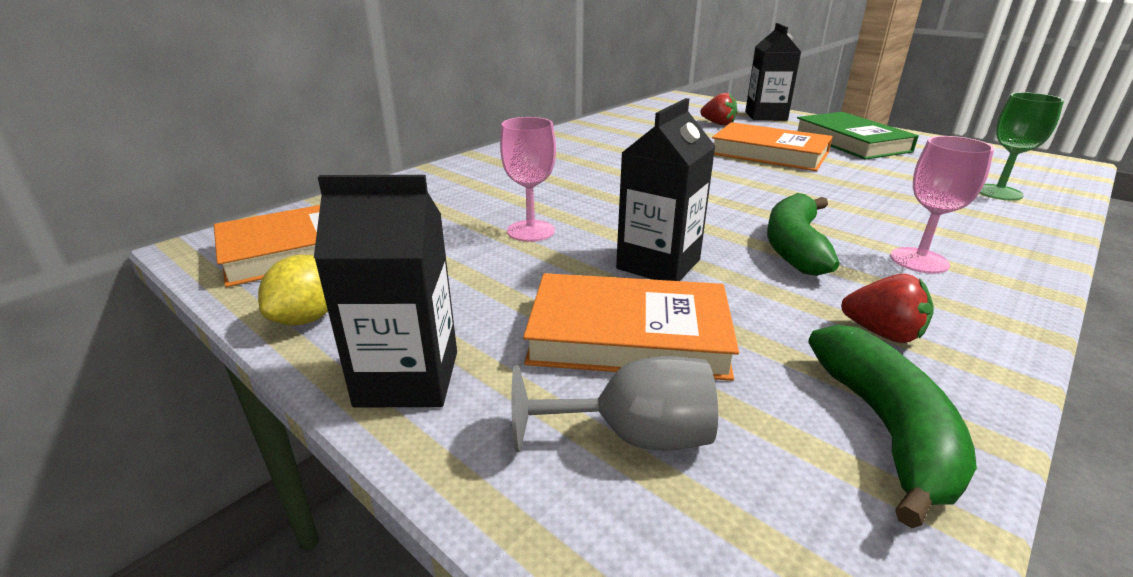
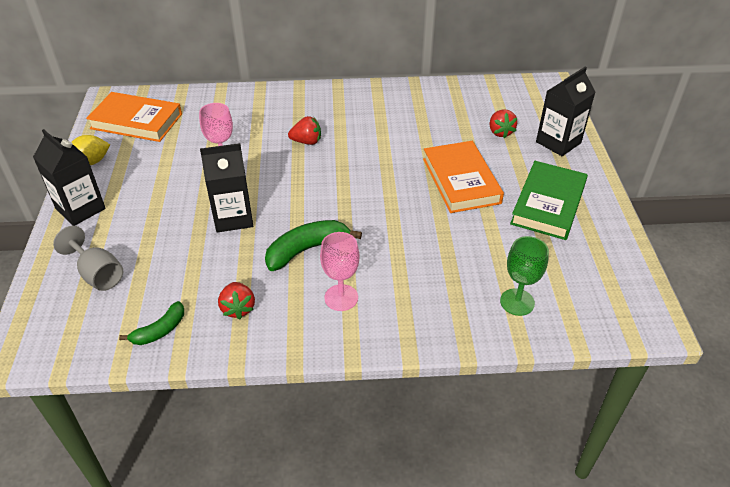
camera: 45 degrees right, 15 degrees up
orange book [523,273,739,381] -> none
green banana [809,325,977,528] -> green banana [119,301,184,345], size x0.62
none -> red strawberry [288,116,321,145]

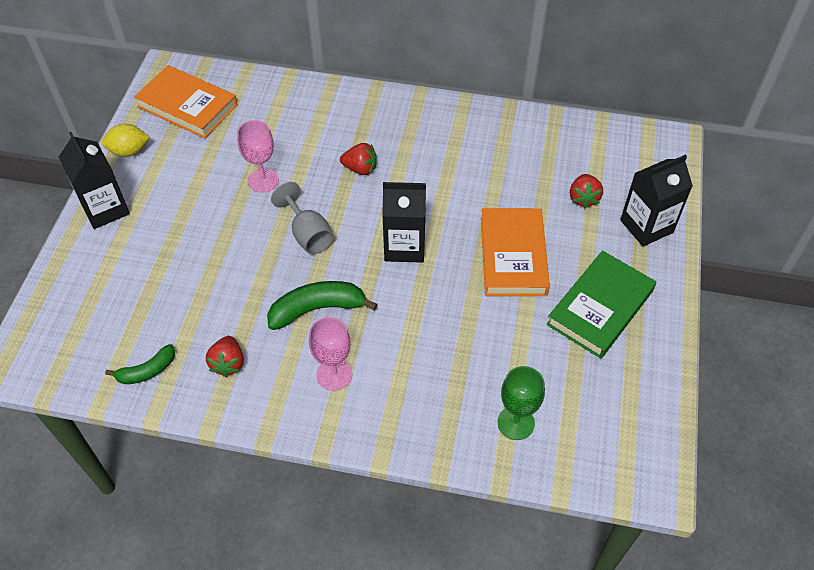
camera: 15 degrees right, 10 degrees up
grey goblet [53,226,123,291] -> grey goblet moved to [271,182,334,254]
black carton [200,143,253,233] -> black carton moved to [382,182,426,263]

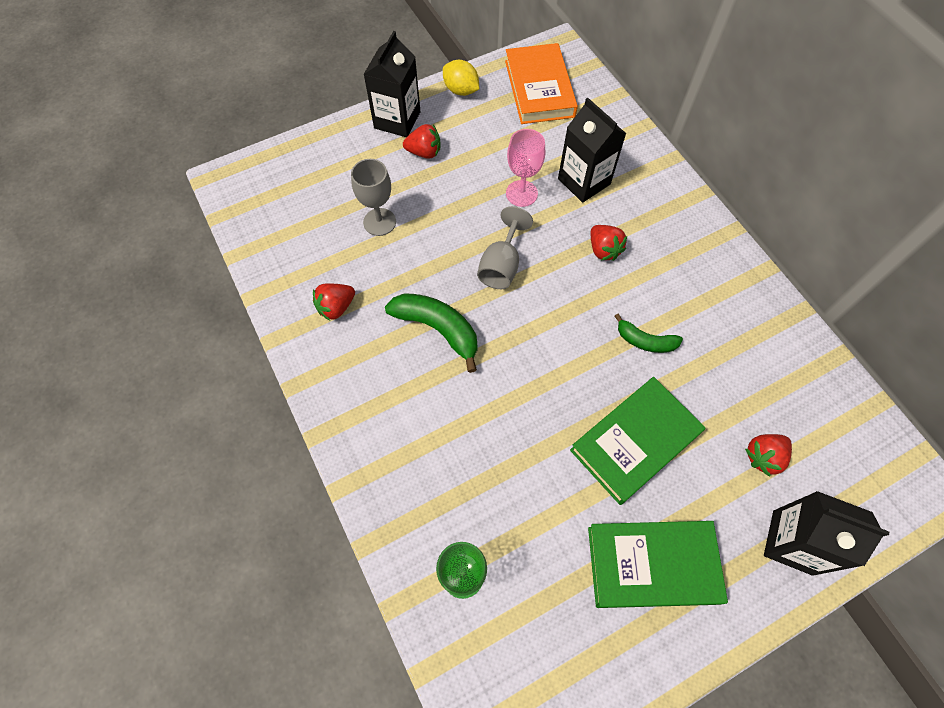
camera: 50 degrees right, 10 degrees up
green banana [105,344,175,384] -> green banana moved to [615,314,683,353]
pink goblet [309,317,352,391] -> none
black carton [382,182,426,263] -> black carton moved to [558,98,626,203]
orange book [481,208,550,296] -> green book [570,377,705,505]
none -> grey goblet [351,159,396,236]
none -> red strawberry [403,124,441,159]

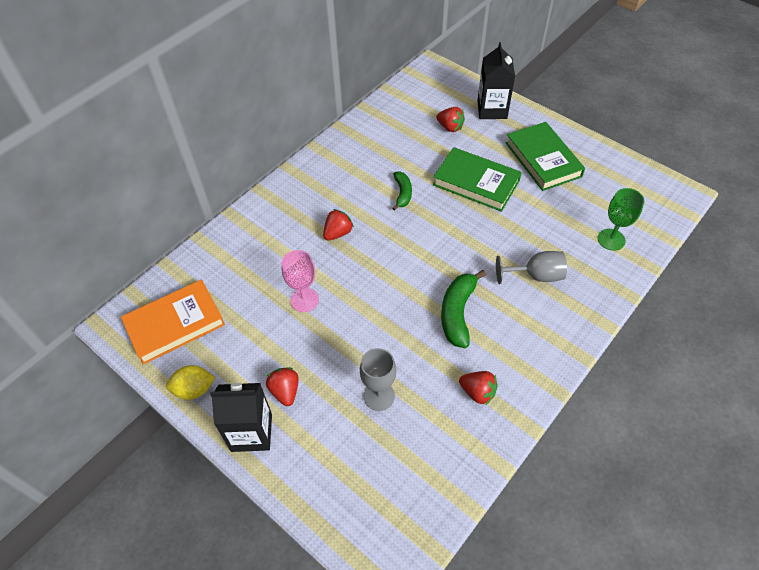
camera: 110 degrees left, 10 degrees down
yellow lemon [443,60,479,96] -> yellow lemon turned 60 degrees clockwise [166,365,216,400]
grey goblet [477,206,533,289] -> grey goblet moved to [496,251,567,284]
black carton [558,98,626,203] -> none

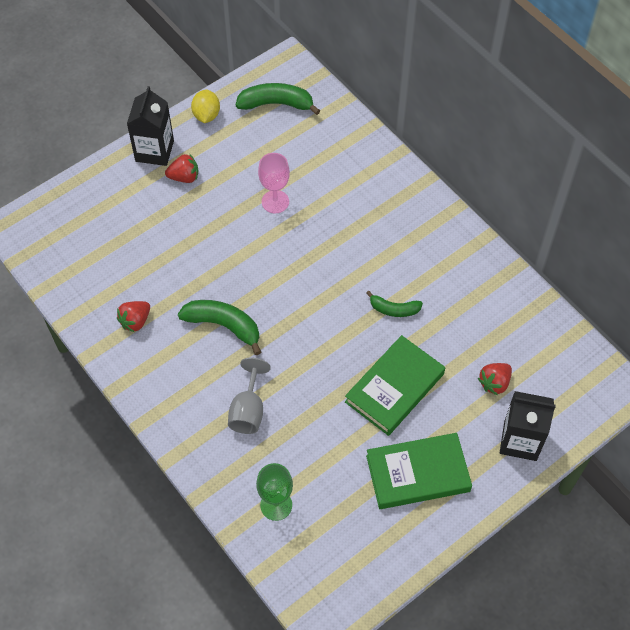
camera: 100 degrees right, 5 degrees up
orange book [121,280,225,365] -> green banana [236,83,320,115]
red strawberry [323,209,354,241] -> none
grey goblet [360,348,396,411] -> none

